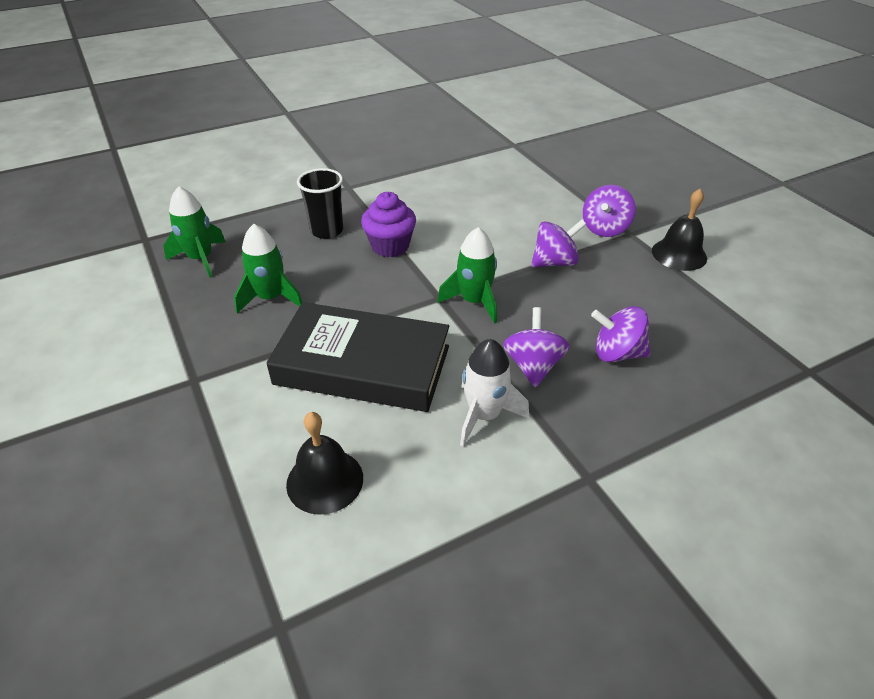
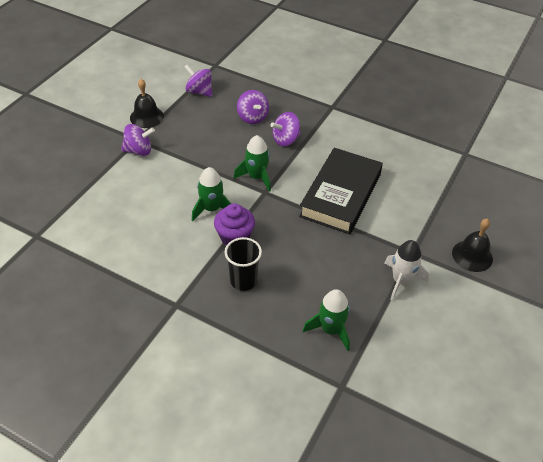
camera: 125 degrees left, 5 degrees up
green rocket [234,224,302,314] -> green rocket moved to [192,167,231,221]
black book [266,302,449,412] -> black book turned 45 degrees clockwise [299,148,383,235]
black bell [286,412,363,515] -> black bell moved to [452,219,493,272]
white rocket [460,339,529,447] -> white rocket moved to [384,240,429,300]
purple spinning top [531,219,586,267] -> purple spinning top moved to [185,65,212,97]

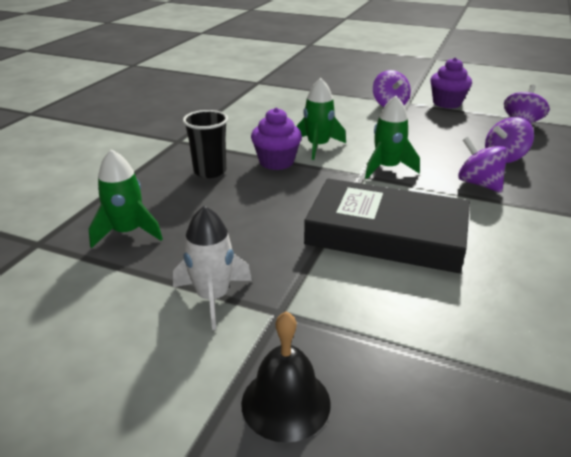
camera: 85 degrees right, 15 degrees down
black bell [130,79,164,128] -> purple cupcake [430,57,472,109]

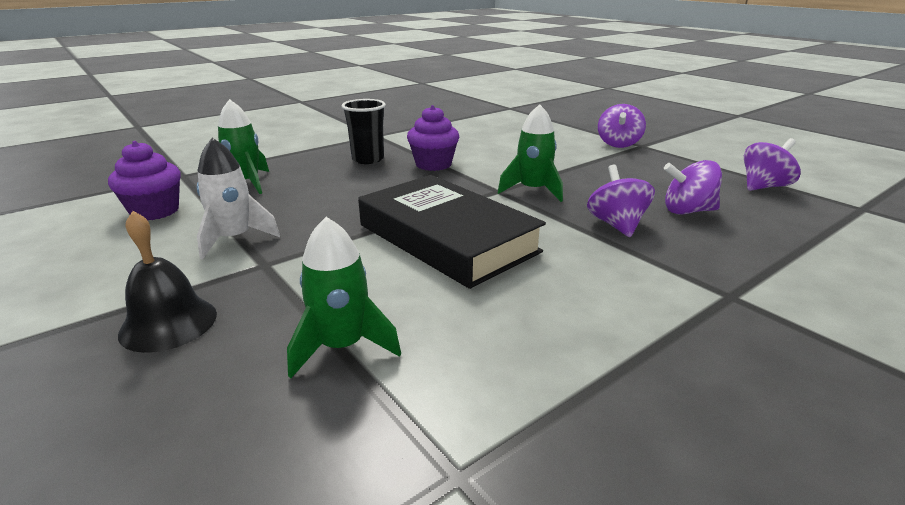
camera: 30 degrees right, 5 degrees down
green rocket [297,78,346,160] -> green rocket moved to [287,217,401,378]
purple cupcake [430,57,472,109] -> purple cupcake moved to [108,141,181,220]

